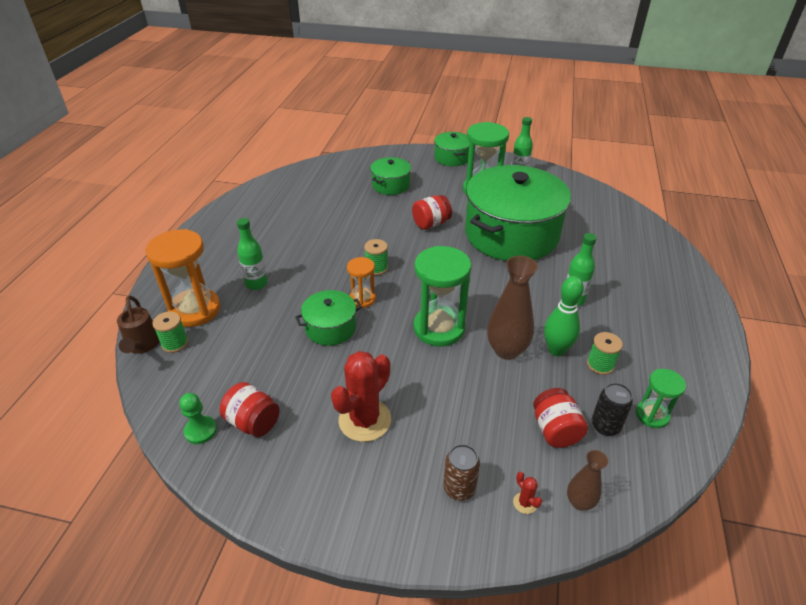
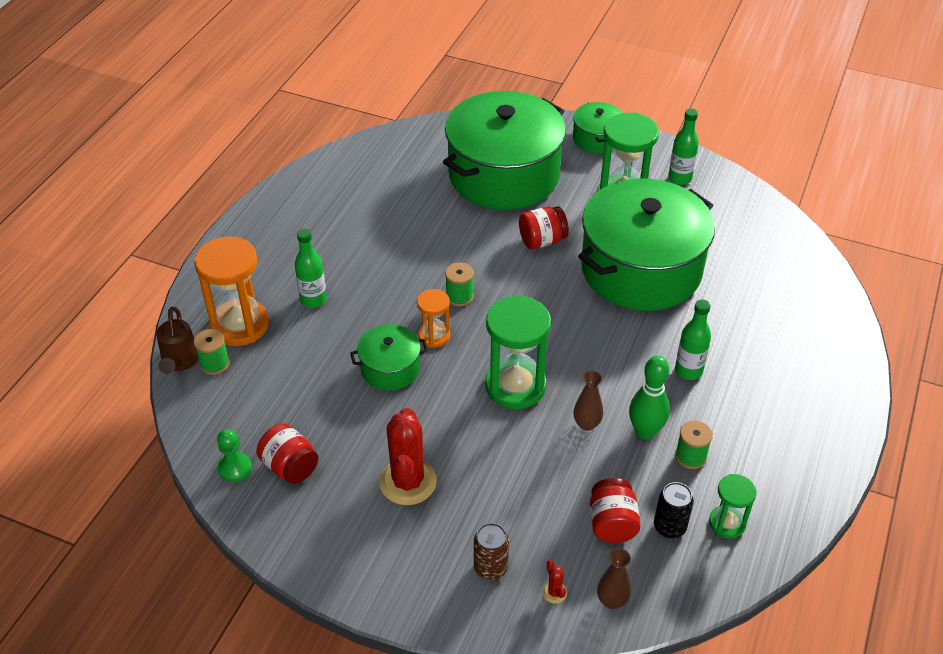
camera: 10 degrees right, 5 degrees up
red cactus [331,351,391,442] -> red cactus turned 45 degrees counterclockwise [379,408,437,505]
green pot [370,157,411,195] -> green pot [443,91,566,210], size x2.20
brown vase [487,256,538,360] -> brown vase [573,371,603,431], size x0.56

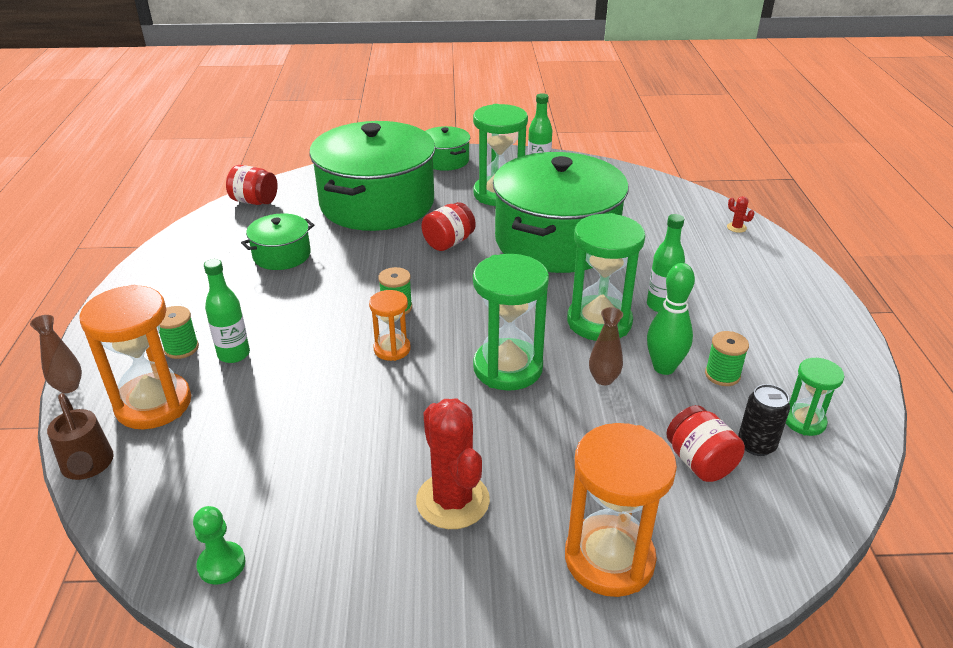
camera: 25 degrees left, 10 degrees down
green spool [194,329,230,375] -> green spool moved to [159,306,199,359]
red jar [256,423,318,484] -> red jar moved to [226,165,278,205]
green pot [350,324,428,391] -> green pot moved to [241,214,314,270]
brown can [474,523,509,580] -> orange hourglass [565,423,677,597]
red cactus [542,560,567,604] -> red cactus moved to [727,196,754,233]
brown vase [597,548,631,609] -> brown vase moved to [30,315,82,393]
none -> green hourglass [567,213,645,341]

